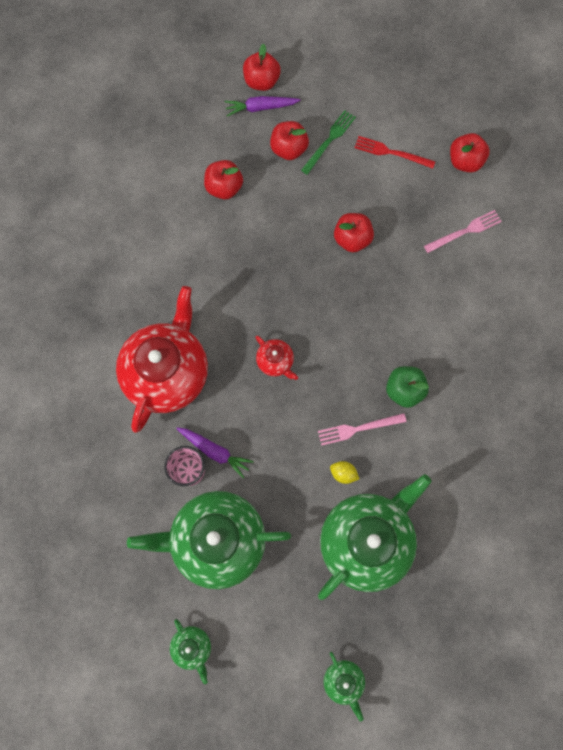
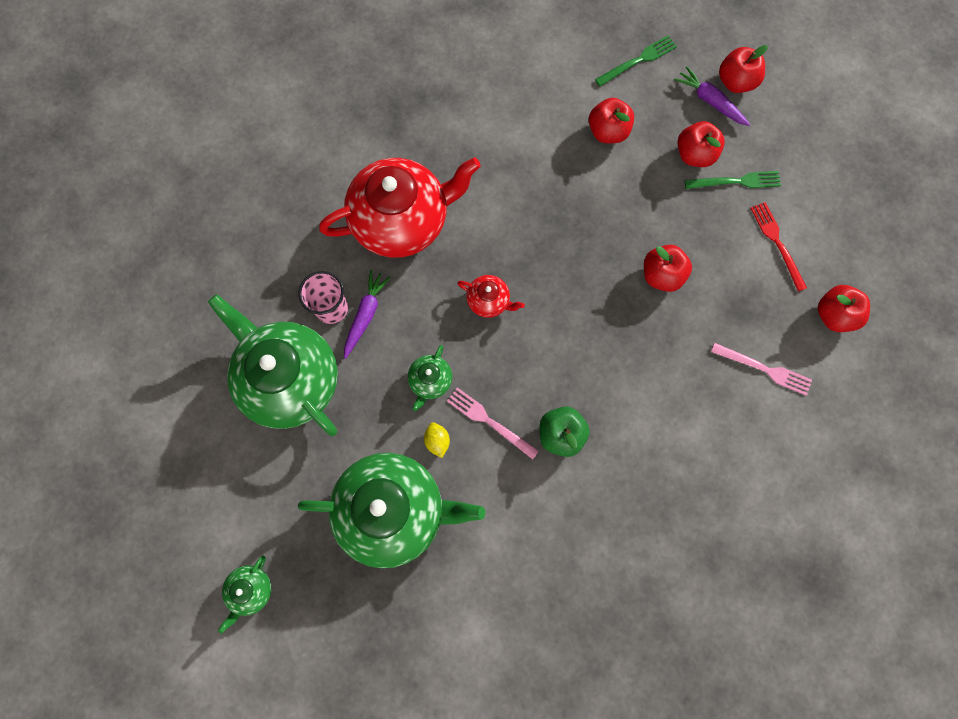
camera: 50 degrees right, 0 degrees up
green teapot [170,619,211,684] -> green teapot moved to [408,345,452,411]
purple carrot [176,427,253,478] -> purple carrot turned 150 degrees counterclockwise [344,270,391,359]
red teapot [255,336,298,380] -> red teapot turned 75 degrees counterclockwise [457,275,525,318]
none -> green fork [595,36,677,86]

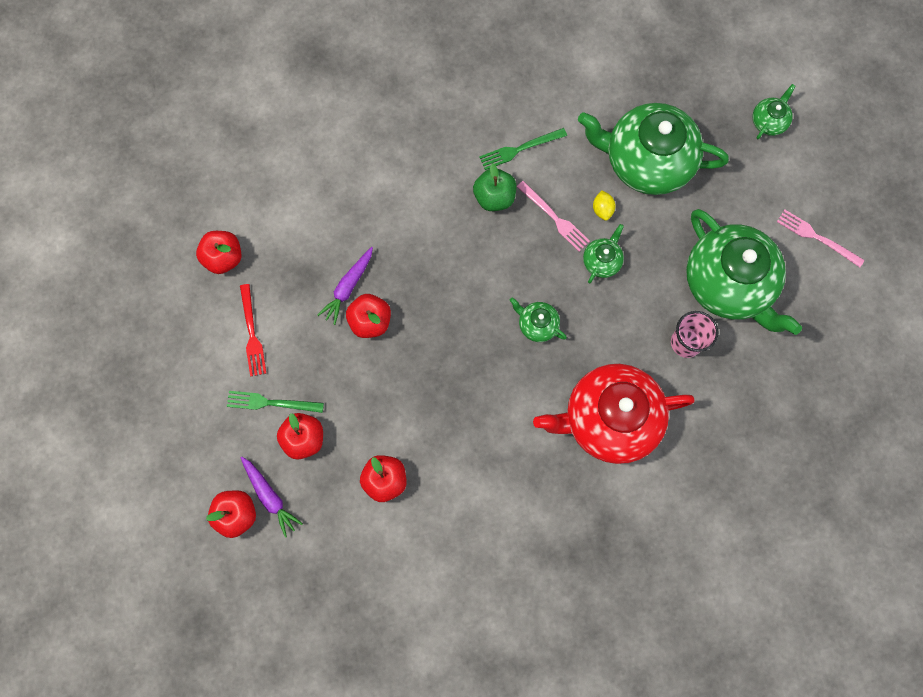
camera: 170 degrees left, 0 degrees up
purple carrot [344,270,391,359] -> purple carrot moved to [318,247,373,325]
red teapot [457,275,525,318] -> green teapot [509,297,567,342]
green fork [595,36,677,86] -> green fork moved to [479,128,567,170]
pink fork [711,343,812,396] -> pink fork moved to [777,210,864,267]

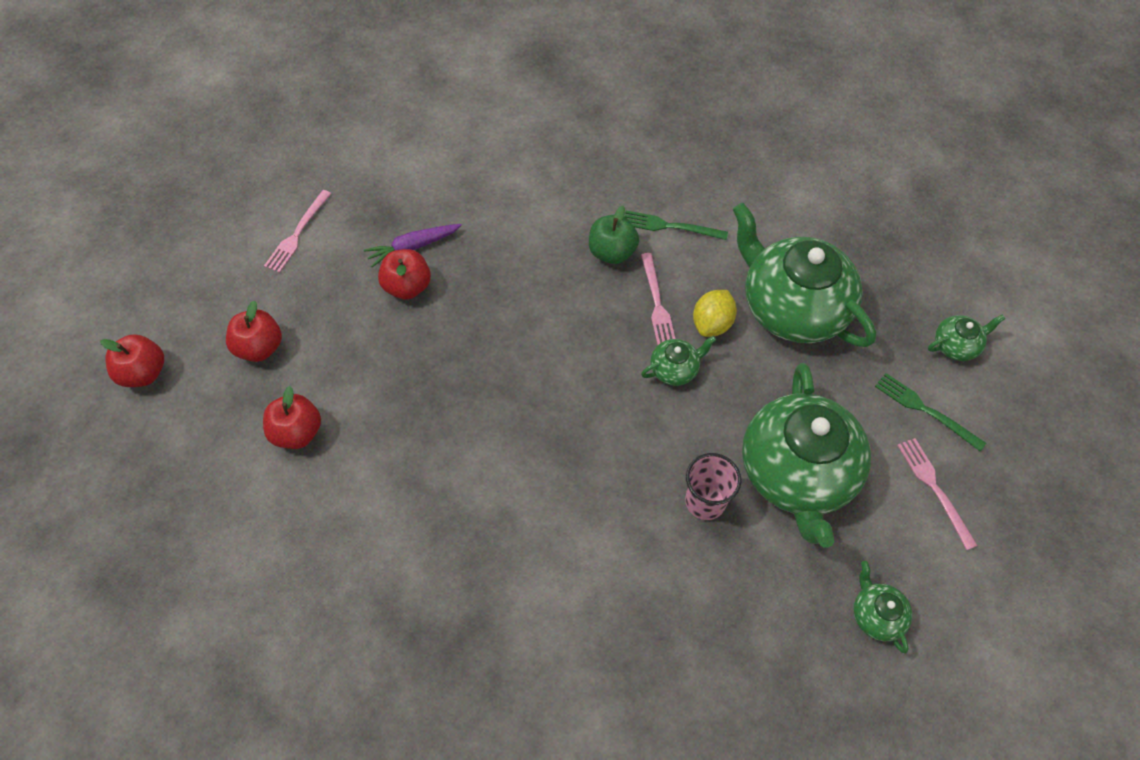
camera: 35 degrees right, 15 degrees down
red apple [196,231,242,274] -> none
green fork [227,391,324,413] -> green fork moved to [875,373,986,452]
red fork [240,284,266,376] -> pink fork [264,190,332,273]
purple carrot [240,456,303,538] -> none
green teapot [509,297,567,342] -> green teapot moved to [853,561,912,653]
red teapot [533,364,695,464] -> none
yellow lemon [593,190,616,220] -> yellow lemon [693,290,737,337], size x1.54

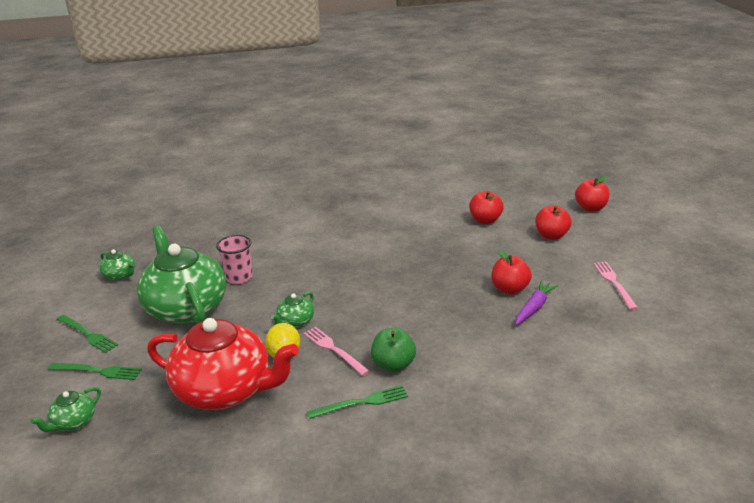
camera: 150 degrees right, 30 degrees down
green teapot [733,203,876,347] -> red teapot [147,318,299,410]
pink fork [897,438,978,550] -> green fork [57,315,118,353]

